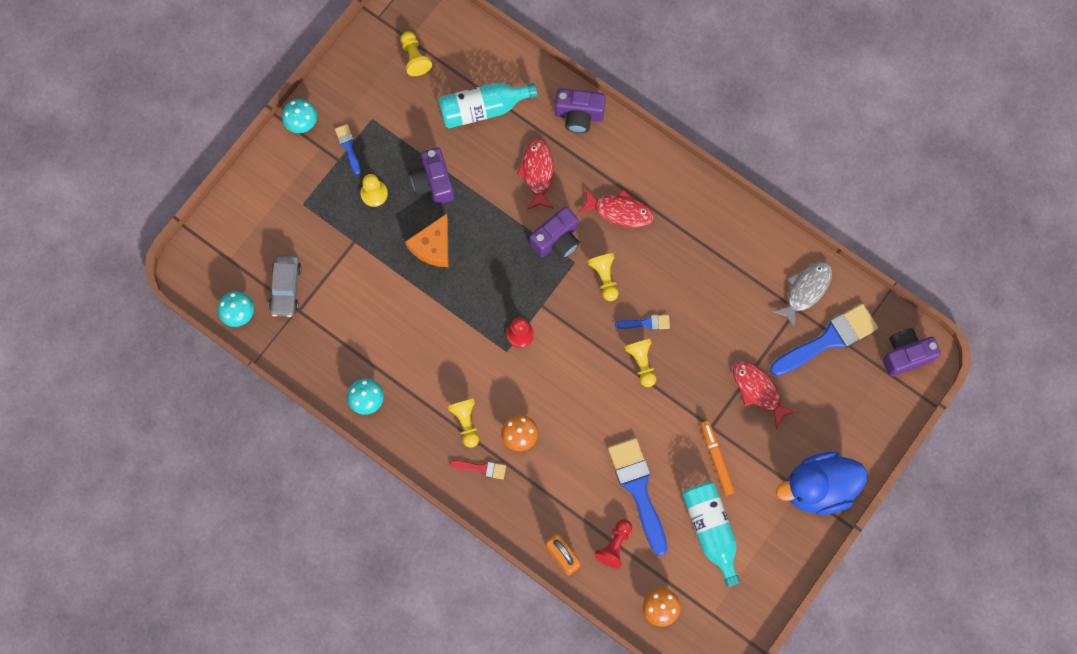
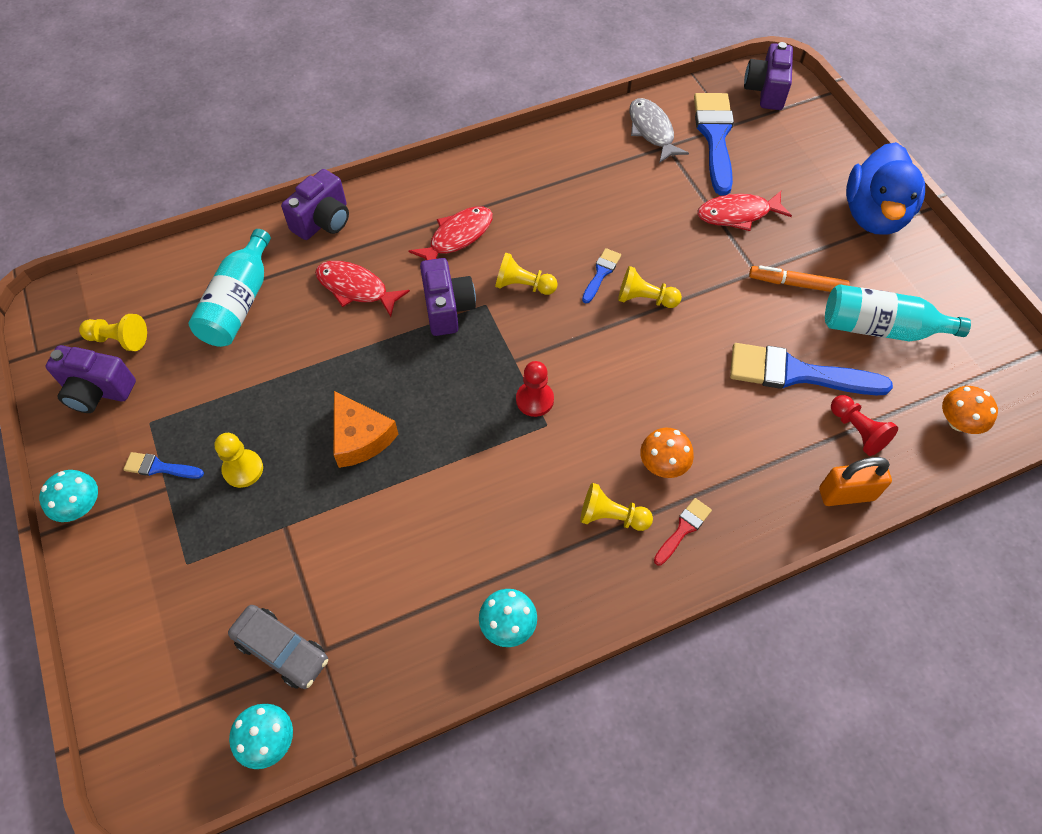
camera: 60 degrees left, 15 degrees down
purple camera [410,148,454,205] -> purple camera moved to [45,345,136,413]

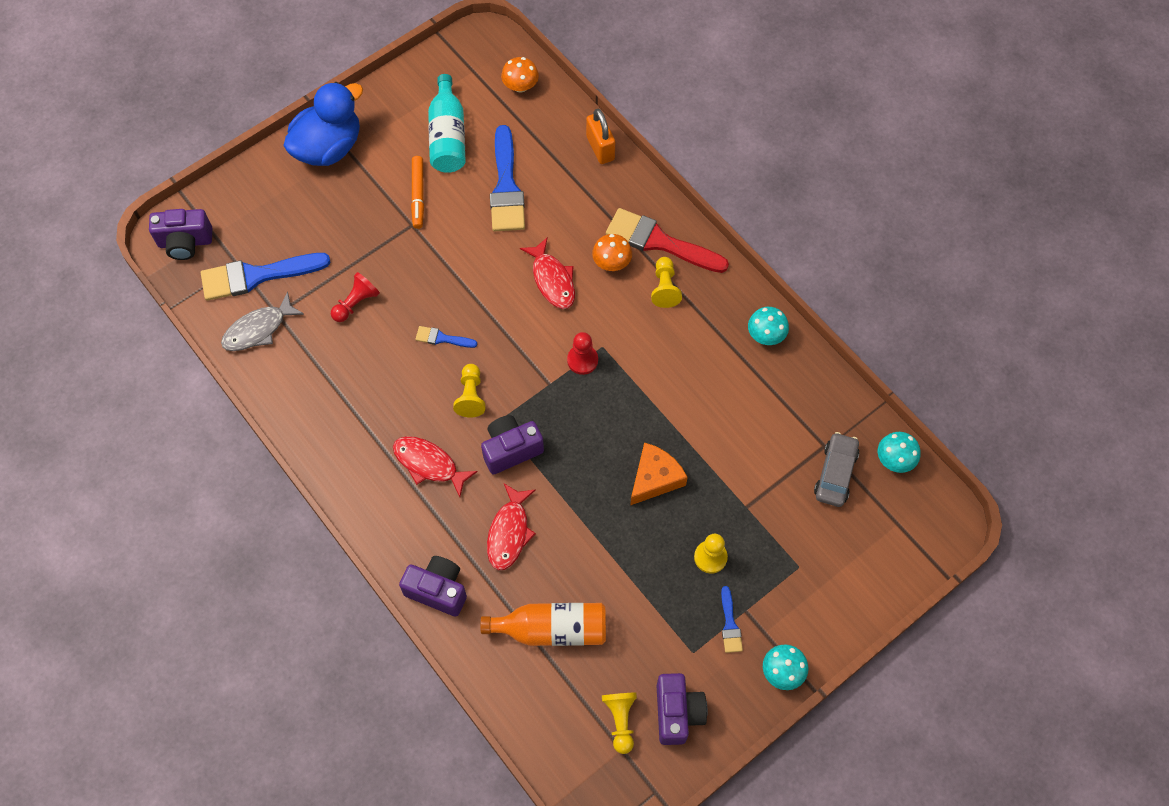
camera: 105 degrees left, 5 degrees up
turquoise bottle [188,229,271,347] -> orange bottle [480,603,606,646]
yellow pawn [618,266,682,308] -> none
red brush [654,498,712,566] -> red brush [606,208,729,273], size x2.12
red fish [697,191,792,231] -> red fish moved to [520,237,575,309]
red pawn [831,395,898,456] -> red pawn moved to [331,272,380,322]
blue duck [846,142,925,235] -> blue duck turned 45 degrees counterclockwise [283,82,363,166]

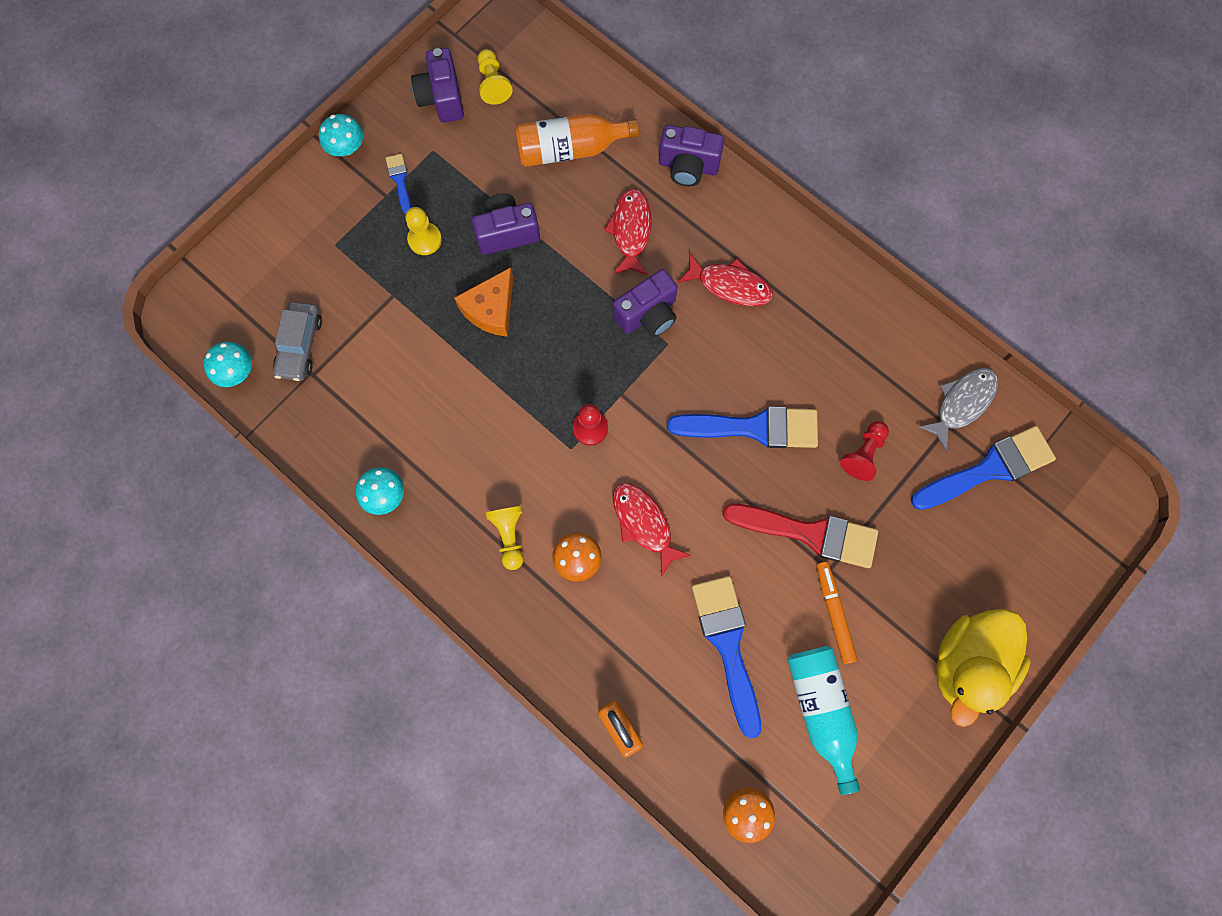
camera: 170 degrees right, 10 degrees up
purple camera [149,209,212,260] -> purple camera moved to [472,193,540,255]
blue duck [283,82,363,166] -> yellow duck [936,609,1031,727]
blue brush [415,326,477,348] -> blue brush [667,406,818,448], size x2.12
yellow pawn [453,364,486,417] -> none
red brush [606,208,729,273] -> red brush moved to [723,504,878,568]

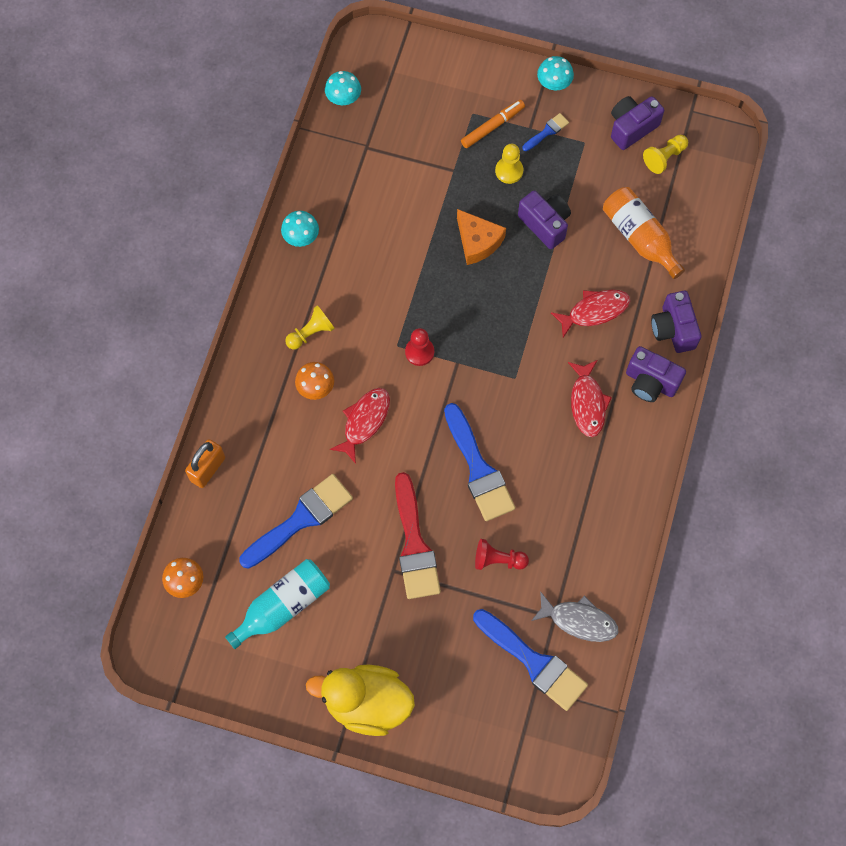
camera: 65 degrees right, 5 degrees down
grey car [273,302,322,381] -> none
orange cheese [454,267,513,337] -> orange cheese turned 135 degrees counterclockwise [457,209,506,265]
purple camera [613,269,678,337] -> purple camera moved to [626,346,686,402]
orange marker [816,561,857,664] -> orange marker moved to [461,100,525,148]

